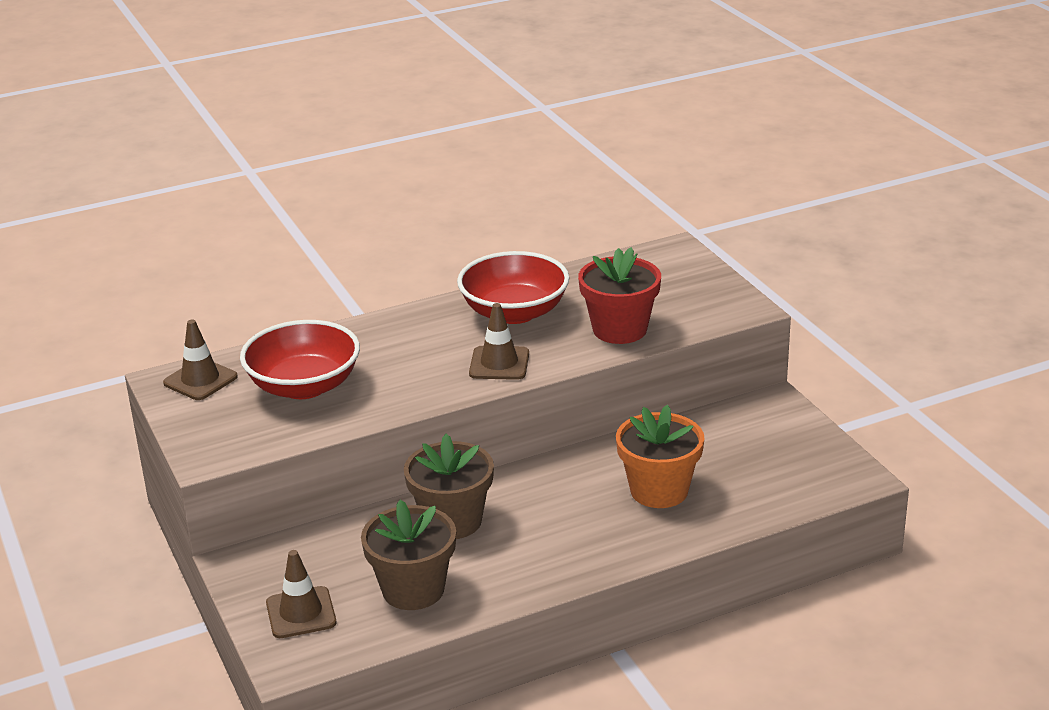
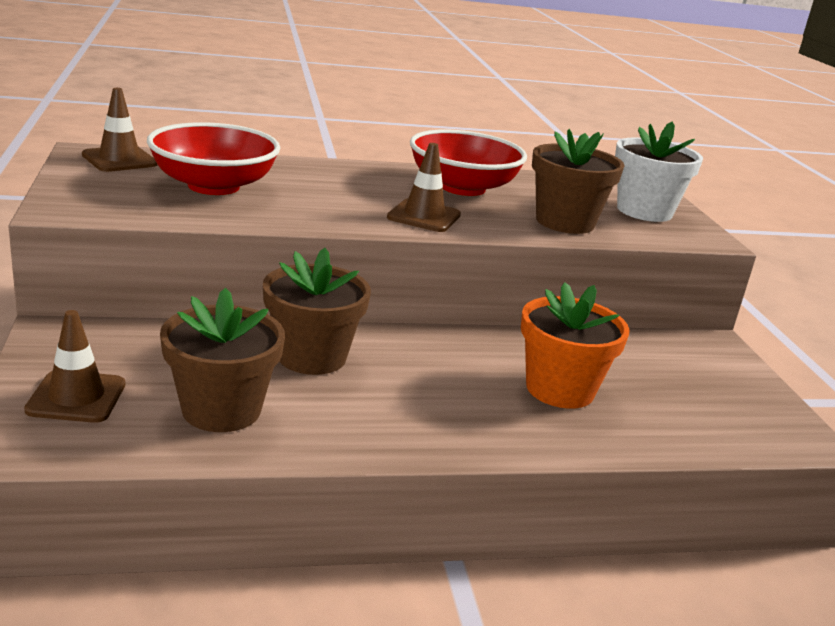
camera: 10 degrees right, 5 degrees down
red flower pot [578,247,661,344] -> brown flower pot [532,129,625,234]
none -> white flower pot [615,122,703,222]

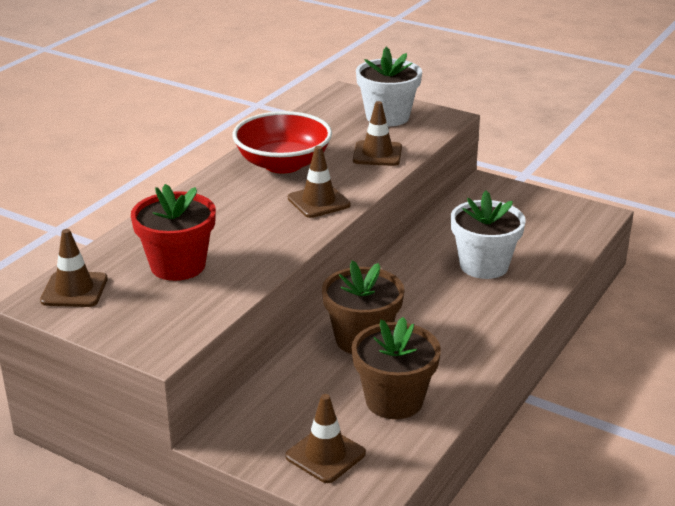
camera: 45 degrees left, 5 degrees up
red bowl [147,122,280,195] -> red flower pot [131,184,216,281]
orange flower pot [521,282,629,409] -> white flower pot [451,191,526,279]
brown flower pot [532,129,625,234] -> brown traffic cone [353,101,402,166]

